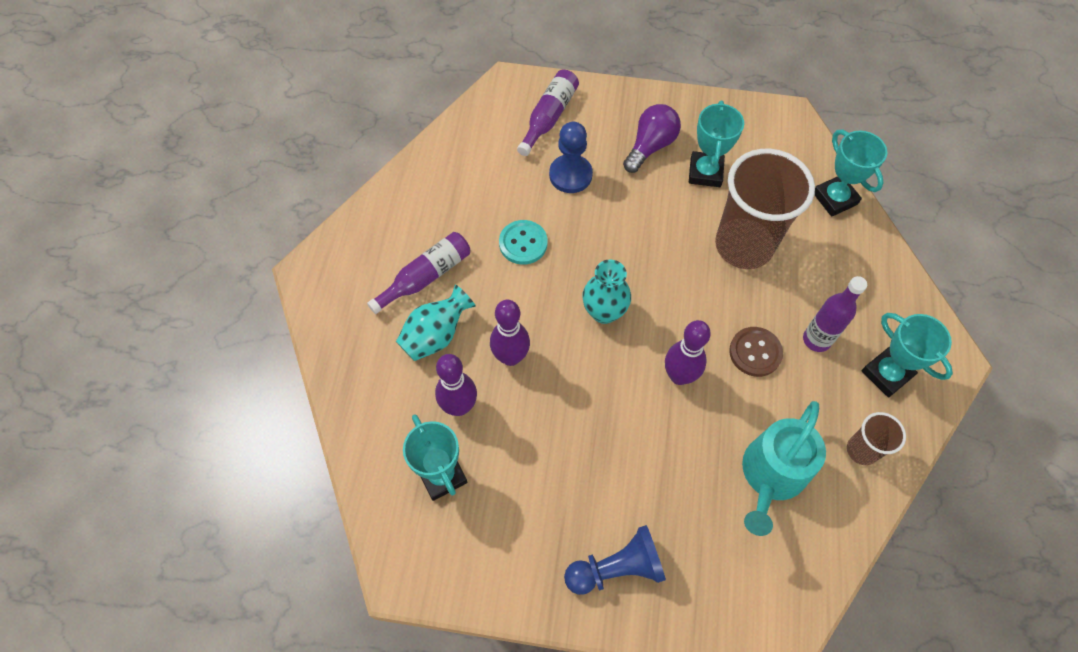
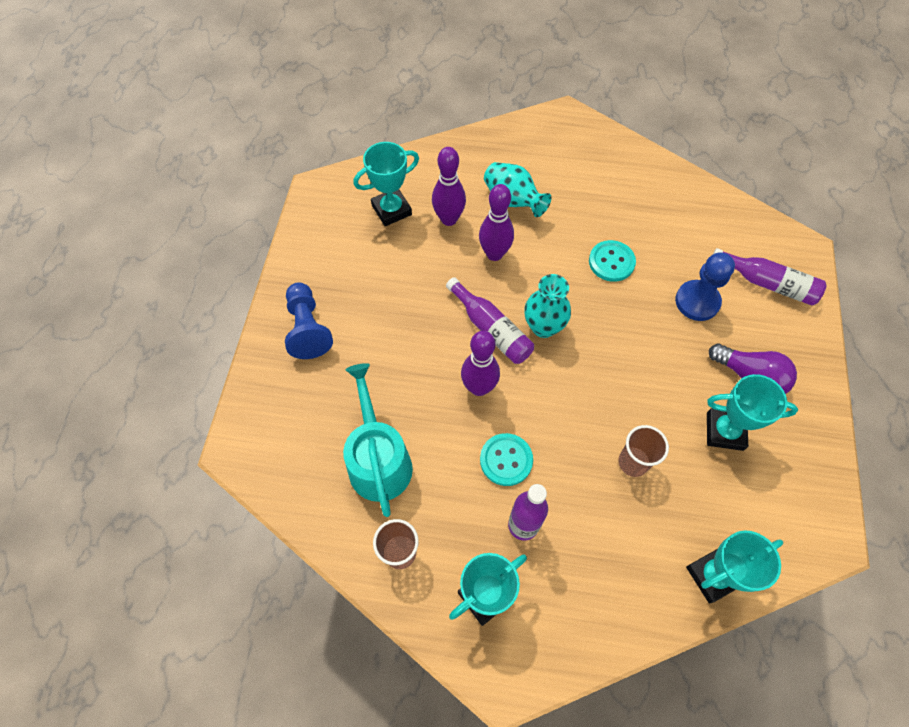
camera: 90 degrees right, 0 degrees up
purple bottle [367,232,470,314] -> purple bottle moved to [446,277,534,364]
brown cup [715,149,815,269] -> brown cup [618,425,669,477], size x0.48
brown button [729,327,783,377] -> turquoise button [480,433,533,486]
turquoise watering can [742,401,826,536] -> turquoise watering can turned 45 degrees clockwise [343,363,413,517]

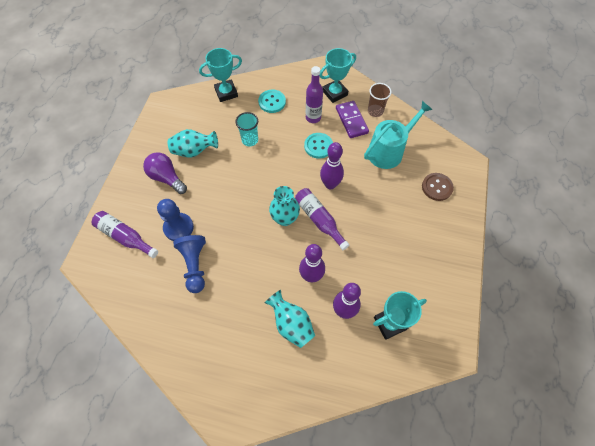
camera: 175 degrees left, 0 degrees up
blue pawn [285,282,333,359] -> blue pawn moved to [173,235,206,293]
turquoise watering can [343,363,413,517] -> turquoise watering can turned 120 degrees counterclockwise [364,101,433,169]
turquoise button [589,240,636,282] -> turquoise button moved to [258,90,286,113]
brown cup [618,425,669,477] -> turquoise cup [235,112,258,146]
turquoise trophy [707,374,798,451] -> turquoise vase [168,129,218,157]
none -> purple domino [336,101,369,138]
none -> brown button [422,173,454,201]

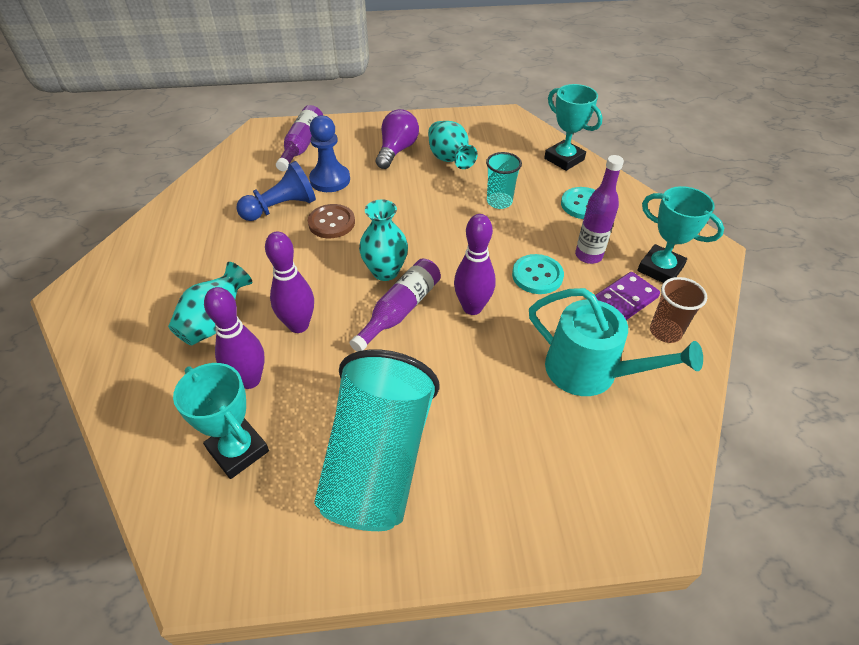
camera: 70 degrees right, 15 degrees down
brown button [422,173,454,201] -> brown button moved to [308,204,355,238]
none -> turquoise cup [314,349,439,531]

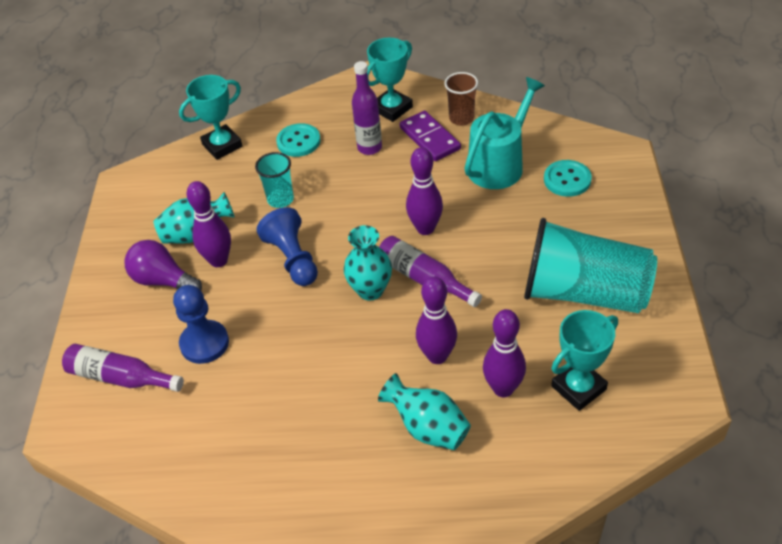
camera: 80 degrees left, 0 degrees up
blue pawn [237,161,316,221] -> blue pawn moved to [257,207,318,286]
brown button [308,204,355,238] -> none
turquoise button [512,254,564,294] -> turquoise button moved to [544,160,592,197]
none -> purple bowling pin [187,181,231,267]

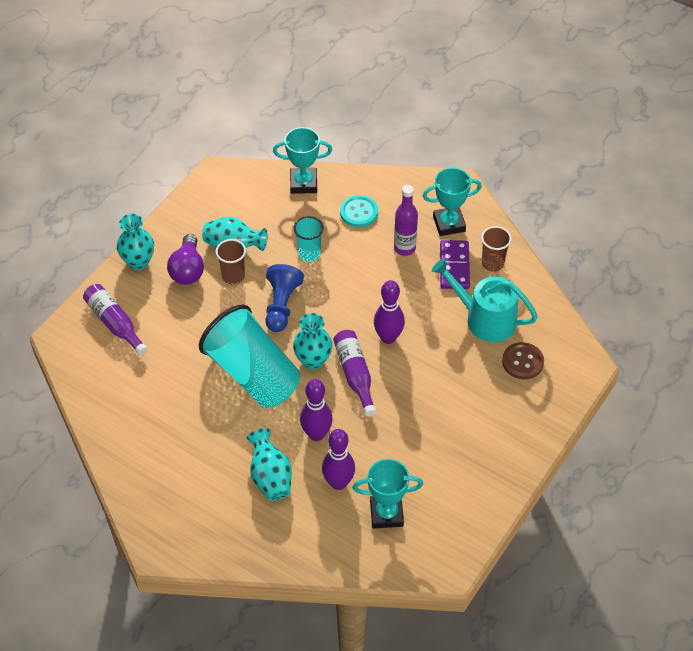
camera: 30 degrees right, 5 degrees up
purple light bulb [124,240,202,290] -> purple light bulb turned 150 degrees counterclockwise [167,234,204,285]
blue pawn [173,285,229,364] -> none
purple bowling pin [187,181,231,267] -> brown cup [215,239,246,285]
turquoise watering can [465,77,545,189] -> turquoise watering can turned 135 degrees counterclockwise [432,258,538,342]
turquoise cup [524,218,657,313] -> turquoise cup moved to [199,305,301,408]
turquoise button [544,160,592,197] -> brown button [502,342,544,379]
none -> turquoise vase [117,214,154,270]

